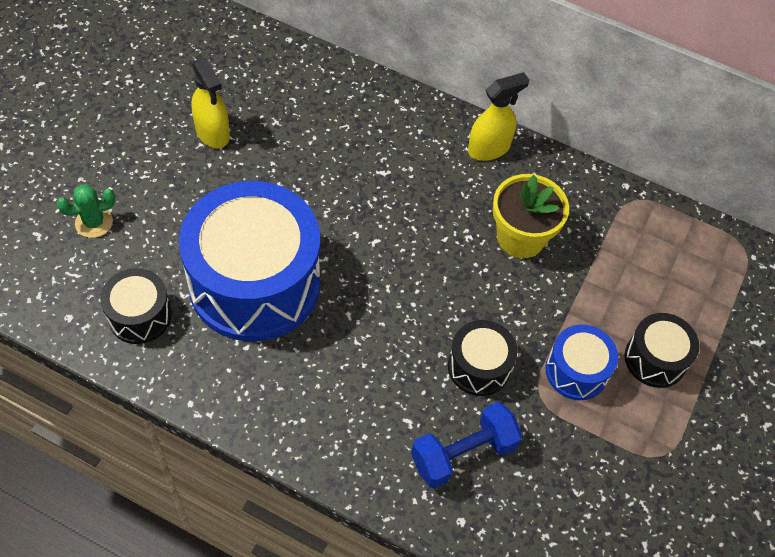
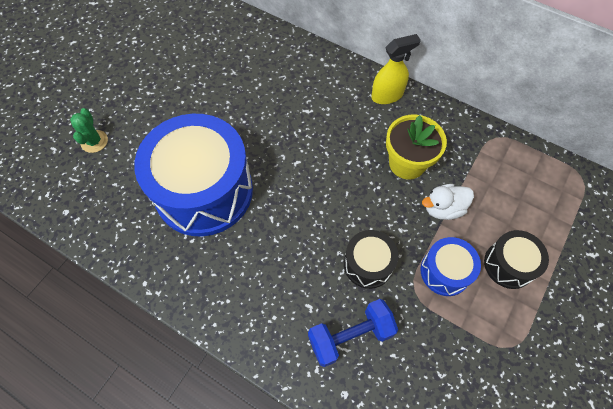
camera: 10 degrees right, 5 degrees up
green cactus [57,185,116,238] -> green cactus turned 75 degrees counterclockwise [70,108,108,153]
black drum [100,268,172,344] -> none
yellow spray bottle [191,58,230,148] -> none
none -> white duck [422,184,474,220]

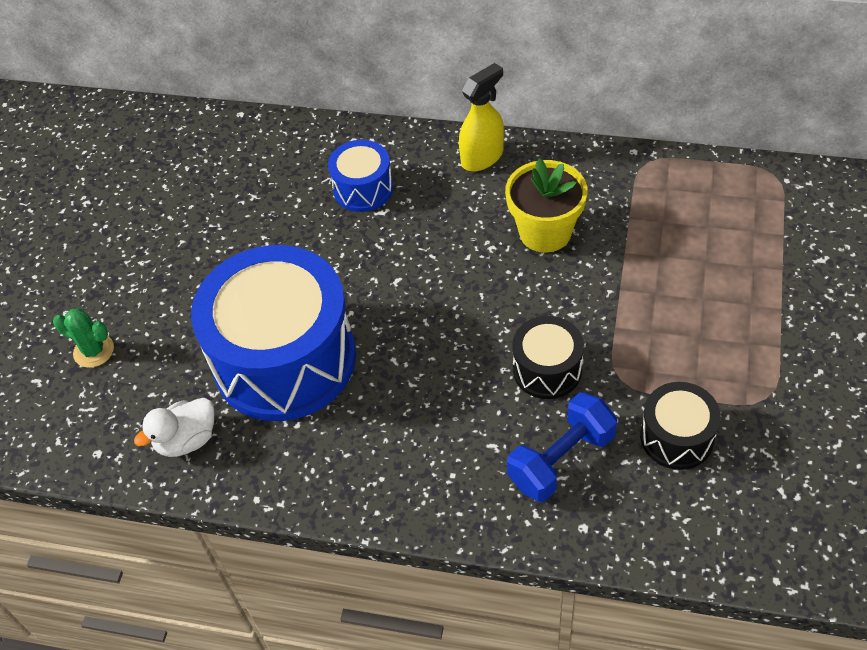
camera: 15 degrees left, 10 degrees down
green cactus [70,108,108,153] -> green cactus turned 45 degrees counterclockwise [53,308,114,368]
blue drum [420,237,481,296] -> blue drum moved to [328,140,393,212]
white duck [422,184,474,220] -> white duck moved to [134,398,214,457]
black drum [484,230,549,289] -> black drum moved to [640,382,721,470]

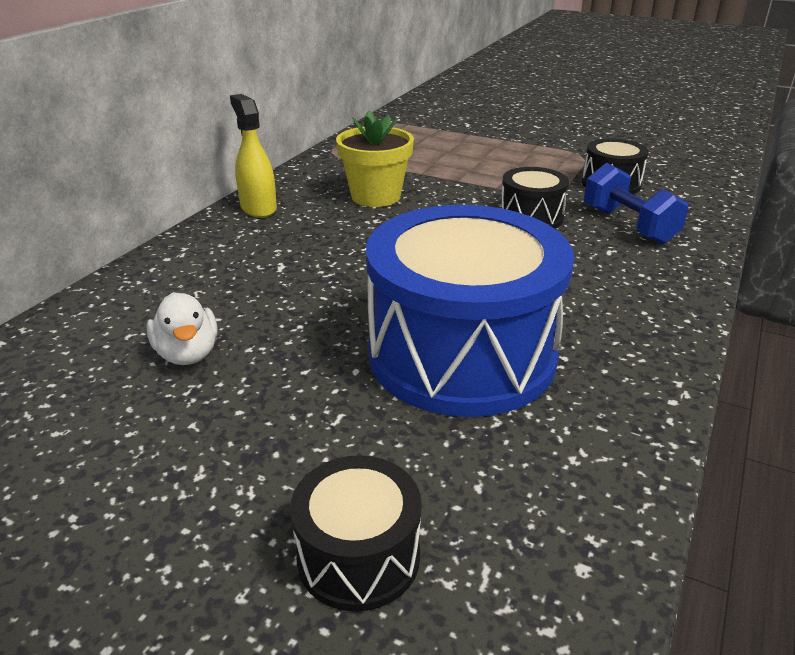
camera: 80 degrees left, 20 degrees down
green cactus [53,308,114,368] -> black drum [290,455,422,612]
white duck [134,398,214,457] -> white duck moved to [146,292,218,365]
blue drum [328,140,393,212] -> none

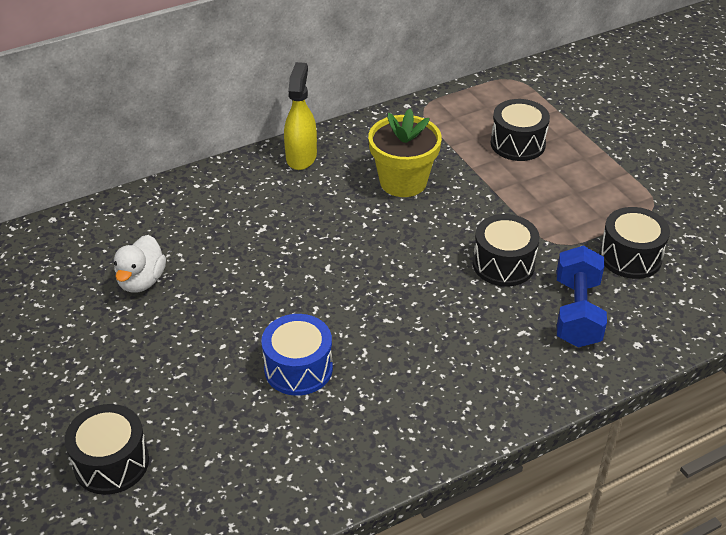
camera: 35 degrees right, 10 degrees up
blue drum [366,205,574,417] -> blue drum [261,314,333,396], size x0.47
none -> black drum [491,99,550,161]

